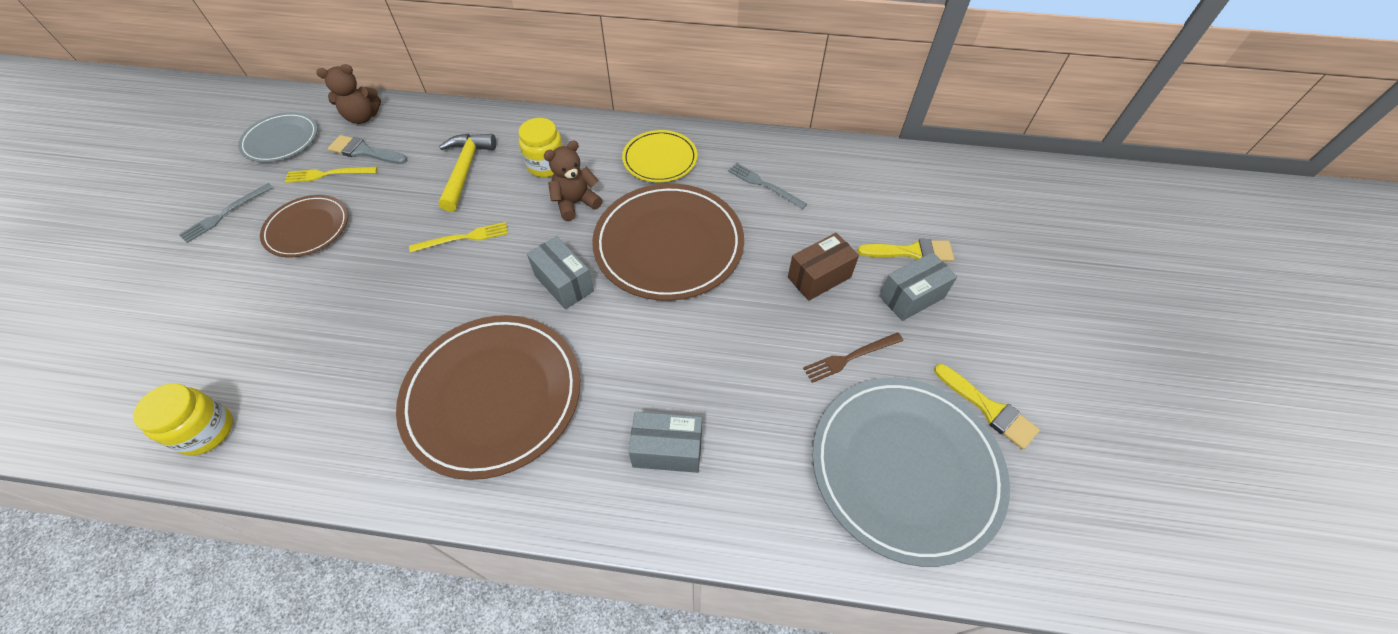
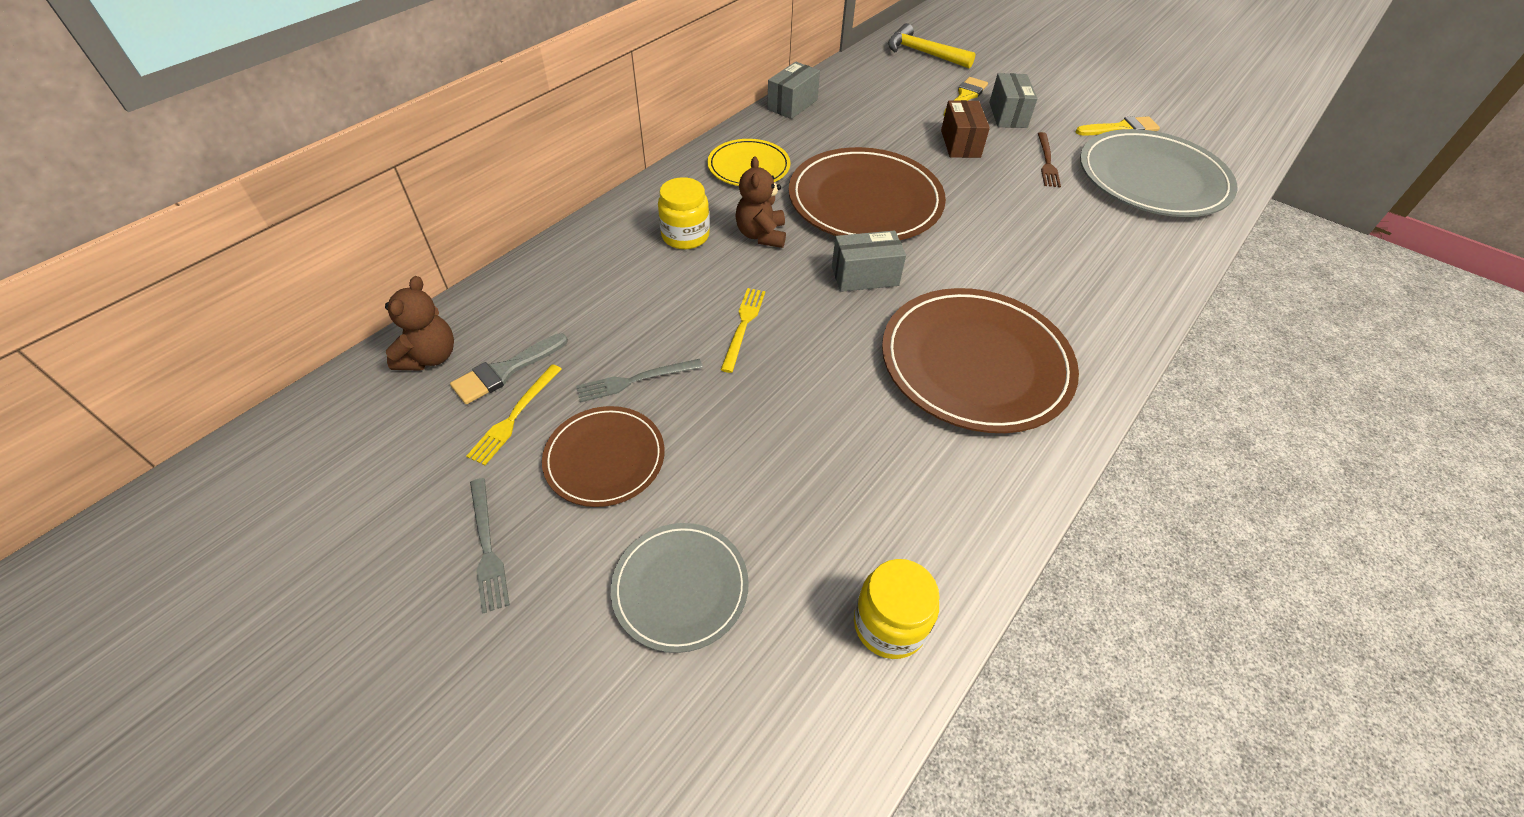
camera: 60 degrees left, 5 degrees down
grey plate [238,112,318,162] -> grey plate moved to [611,523,749,653]
yellow hammer [439,134,496,212] -> yellow hammer moved to [888,23,976,68]
grey box [628,412,702,473] -> grey box moved to [767,62,820,119]
grey fork [728,163,807,209] -> grey fork moved to [576,359,703,402]

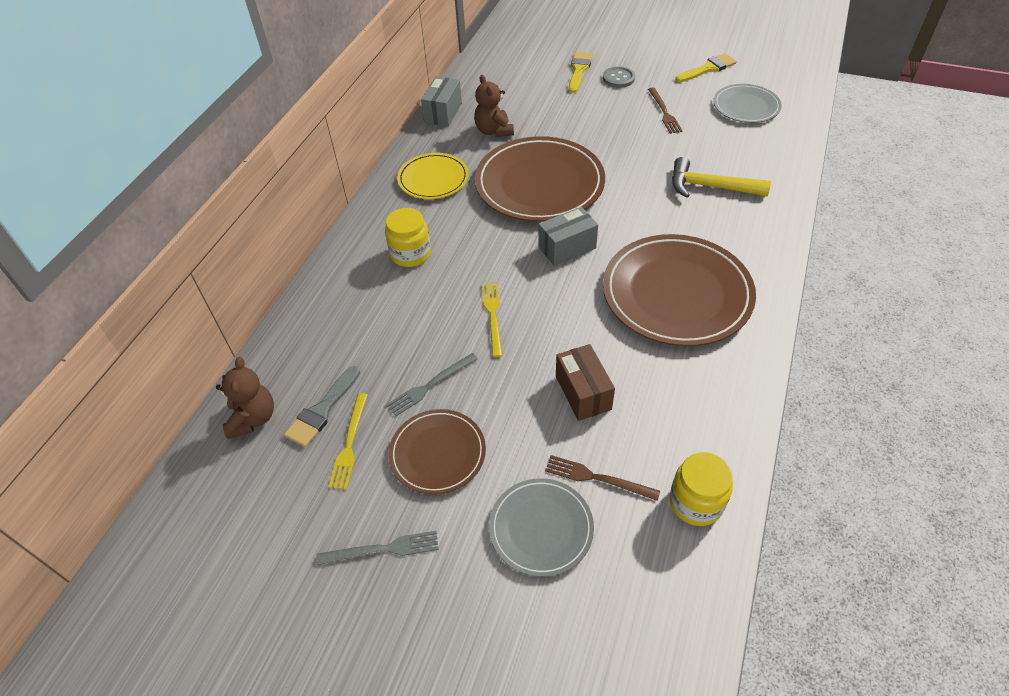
camera: 15 degrees left, 0 degrees up
grey fork [470,478,510,613] -> grey fork turned 60 degrees counterclockwise [316,531,439,565]
brown teddy bear [735,157,786,248] -> brown teddy bear moved to [474,75,514,137]
yellow hammer [888,23,976,68] -> yellow hammer moved to [672,157,771,198]
brown box [941,100,990,158] -> brown box moved to [556,344,615,421]
grey box [989,73,1038,128] -> grey button [603,66,635,88]
grey plate [1080,129,1237,217] -> grey plate [713,84,782,123], size x0.56
none -> brown fork [545,455,660,501]

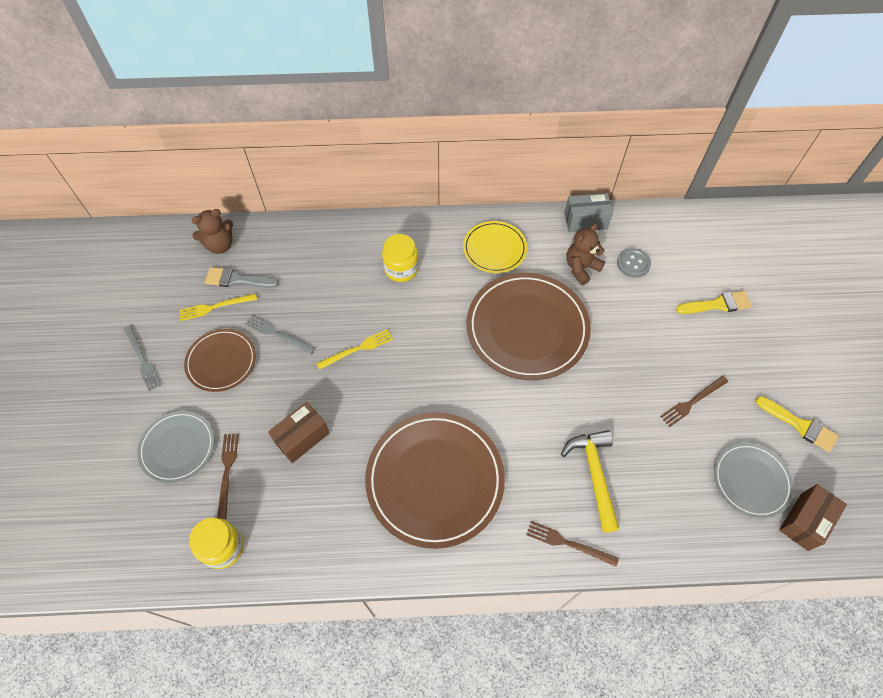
camera: 65 degrees right, 10 degrees up
grey box [538,207,598,266] -> none
grey button [603,66,635,88] -> grey button moved to [617,248,651,278]
none -> brown fork [526,521,619,567]
none -> brown box [779,484,847,551]

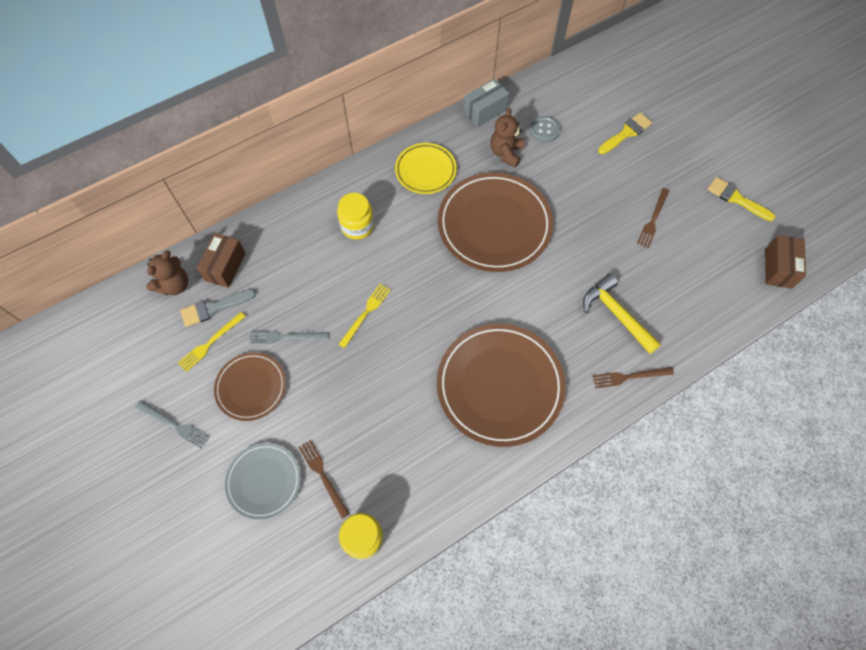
camera: 30 degrees left, 5 degrees up
brown box [268,402,329,463] -> brown box moved to [196,233,246,288]
grey plate [714,443,794,518] -> none
yellow brush [755,396,838,452] -> yellow brush turned 150 degrees counterclockwise [707,177,775,221]

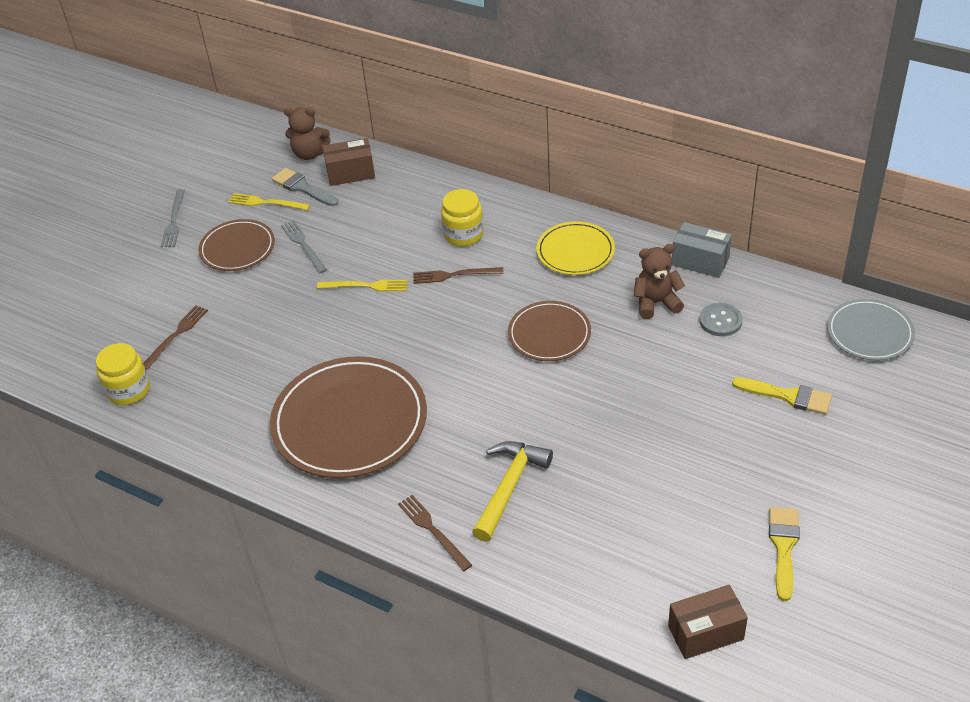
camera: 65 degrees right, 20 degrees down
grey plate [225,443,301,520] -> grey plate moved to [827,299,915,361]
brown plate [438,172,553,272] -> brown plate [508,301,591,361], size x0.56
brown fork [637,188,669,248] -> brown fork moved to [413,267,504,284]

